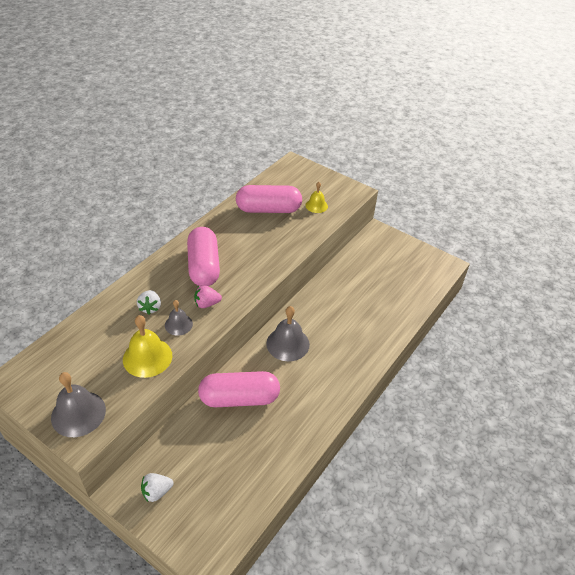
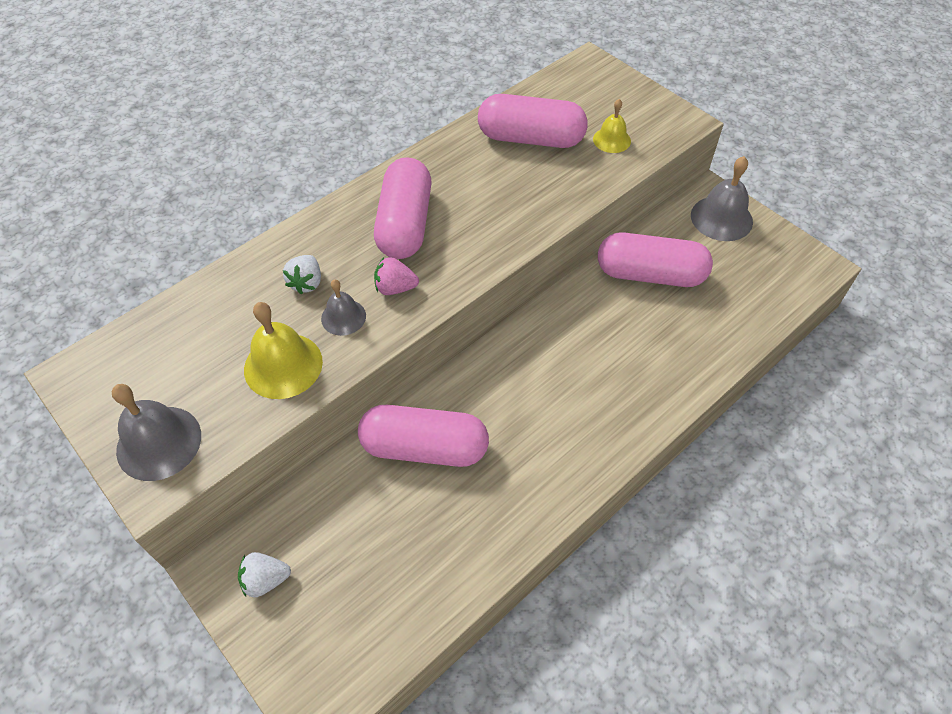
camera: 15 degrees right, 10 degrees up
grey bell [266,306,310,361] -> grey bell moved to [691,156,753,241]
none -> pink capsule [598,232,713,287]

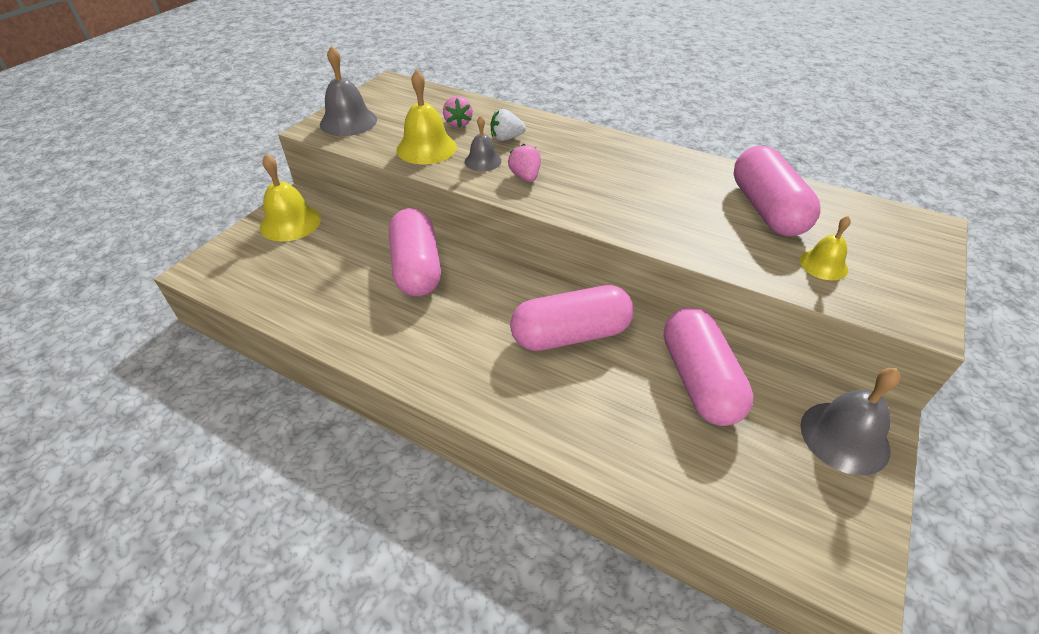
camera: 70 degrees right, 10 degrees down
white strawberry [238,552,291,598] -> yellow bell [260,154,321,242]
pink capsule [374,157,432,259] -> pink capsule moved to [510,285,634,351]
none -> pink strawberry [443,96,473,128]

